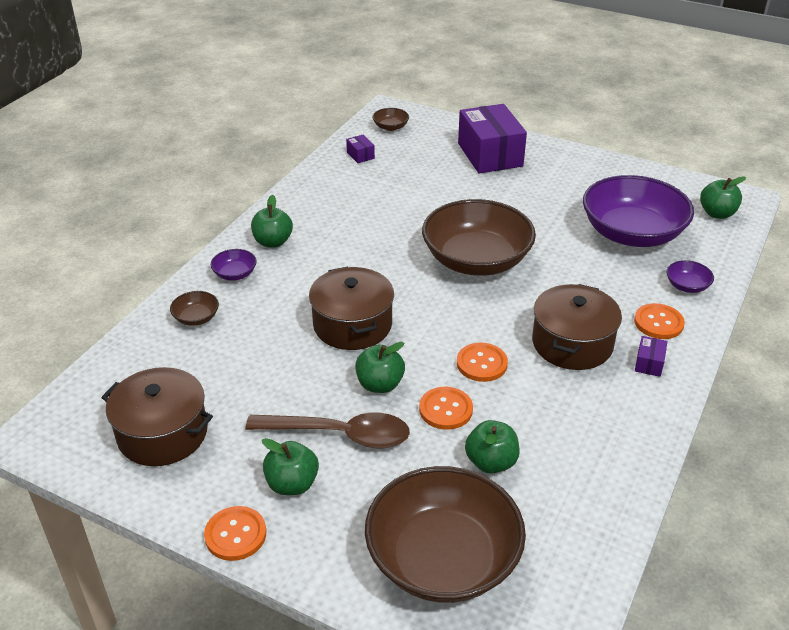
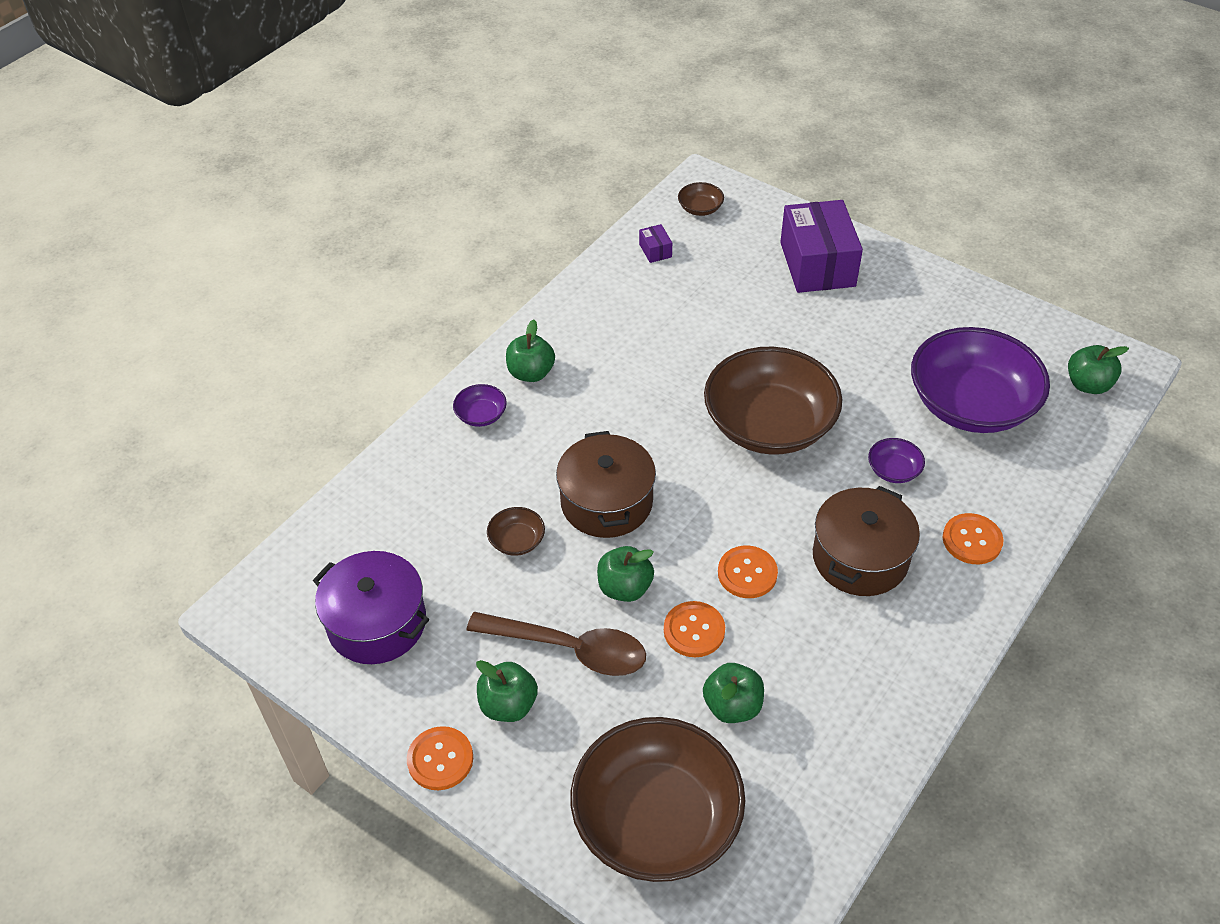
camera: 10 degrees right, 10 degrees up
brown pot [101,367,213,466] -> purple pot [313,551,429,664]
brown bowl [170,291,219,326] -> brown bowl moved to [487,507,545,556]
purple box [635,336,668,377] -> none
purple bowl [667,260,714,293] -> purple bowl moved to [868,438,925,483]

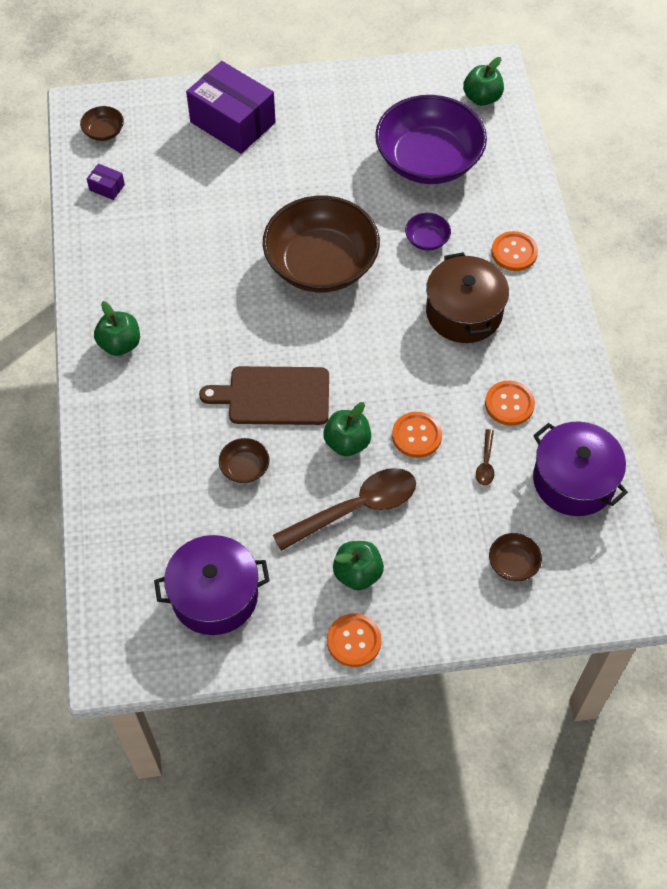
camera: 45 degrees left, 10 degrees up
purple bowl [453,384,507,427] -> none
brown pot [556,431,656,538] -> brown cutting board [199,366,329,425]
brown bowl [570,717,745,882] -> brown bowl [489,533,542,581], size x0.40
green apple [703,663,764,723] -> brown spoon [476,429,494,485]
orange button [718,546,778,598] -> orange button moved to [485,381,535,426]
none -> purple pot [533,421,628,516]

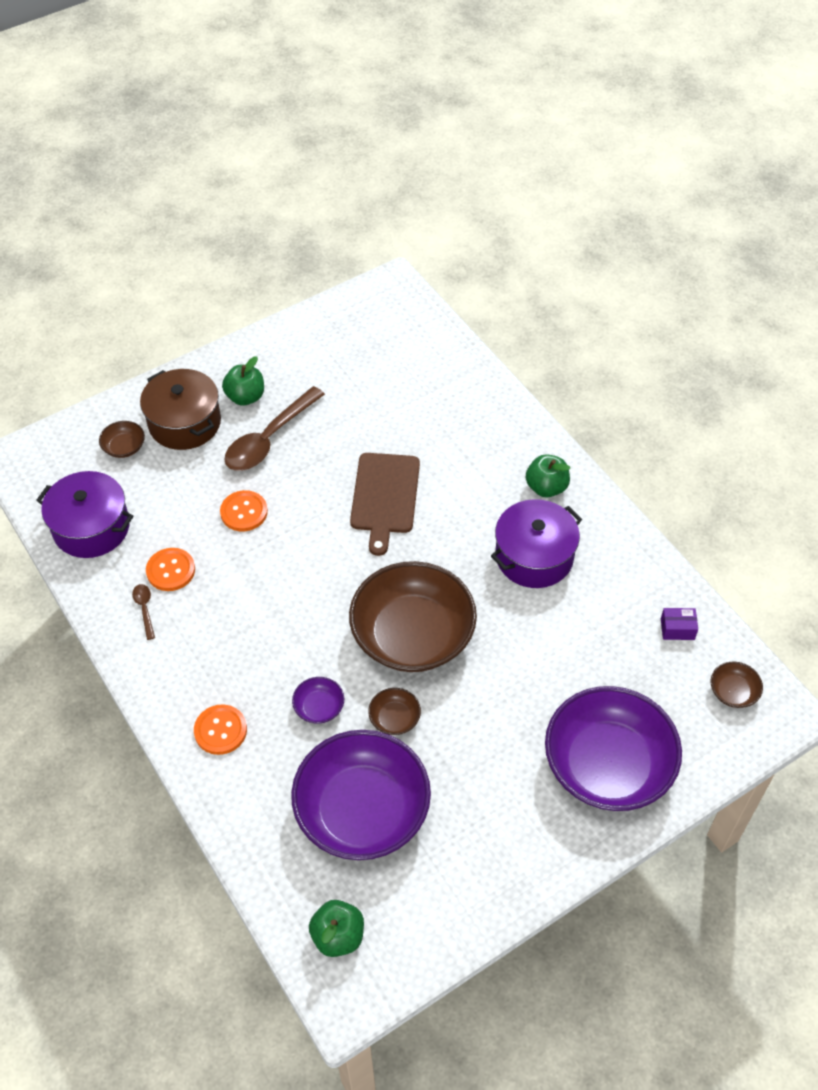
camera: 155 degrees right, 5 degrees down
purple pot [154,535,270,635] -> purple pot moved to [491,499,582,588]
purple box [186,61,276,154] -> purple bowl [545,686,682,811]
brown cutting board [199,366,329,425] -> brown cutting board turned 120 degrees clockwise [350,453,420,556]
brown bowl [219,438,270,483] -> brown bowl moved to [368,688,421,735]
green apple [323,402,371,456] -> none
orange button [327,614,382,667] -> none
brown pot [426,252,509,343] -> brown pot moved to [140,369,221,450]
brown spoon [476,429,494,485] -> brown spoon moved to [132,584,155,640]

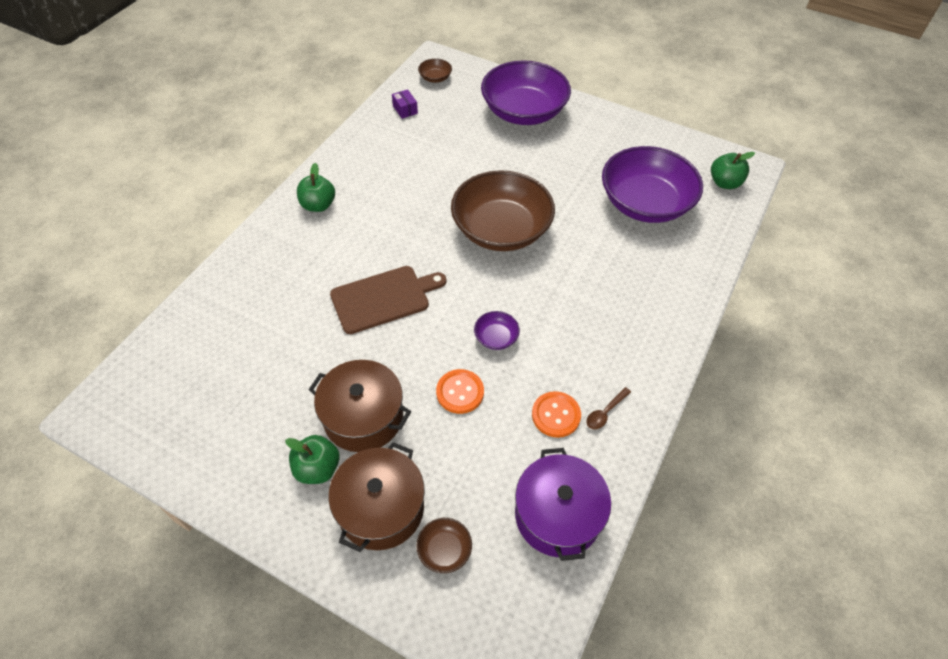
camera: 120 degrees left, 0 degrees up
orange button [194,704,247,755] -> none
brown spoon [224,386,325,471] -> brown pot [309,360,411,452]
purple bowl [292,677,344,724] -> purple bowl moved to [474,311,520,350]
brown bowl [368,688,421,735] -> none
purple pot [491,499,582,588] -> none

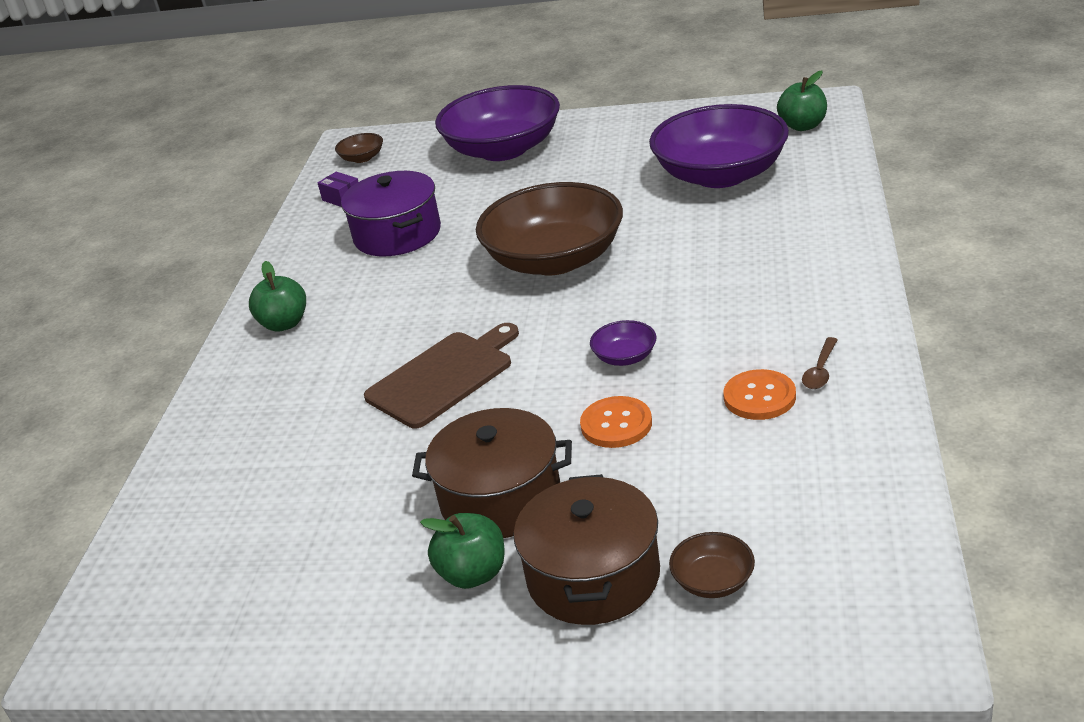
camera: 15 degrees left, 20 degrees down
purple pot [515,448,611,561] -> purple pot moved to [341,171,441,256]

